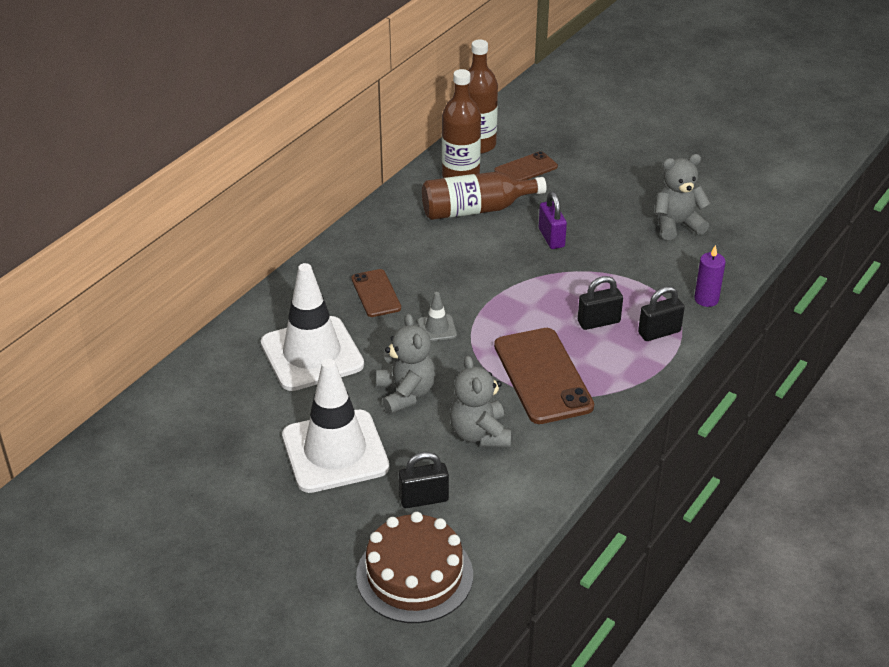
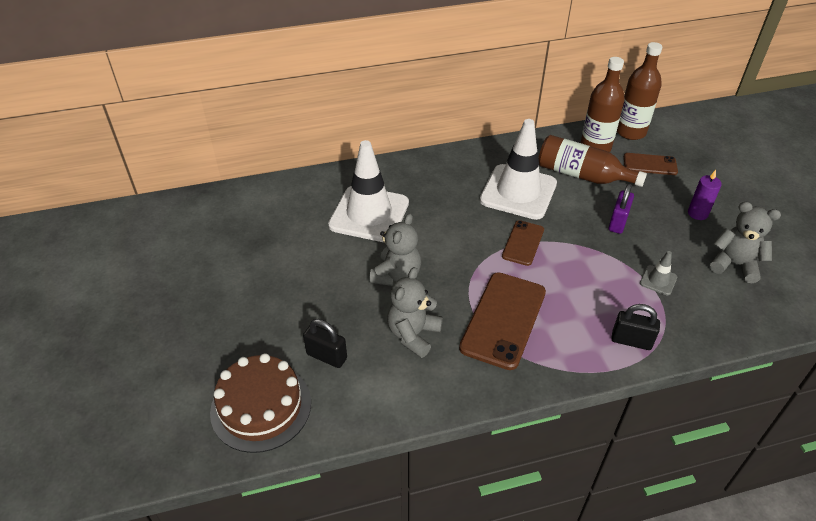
camera: 40 degrees right, 5 degrees up
white traffic cone [282,359,389,493] -> white traffic cone moved to [480,119,557,220]
brown phone [351,269,401,317] -> brown phone moved to [502,220,544,266]
grey traffic cone [418,292,457,341] -> grey traffic cone moved to [640,251,677,295]
black padlock [578,276,623,330] -> none
purple candle [694,245,726,307] -> purple candle moved to [688,170,722,220]

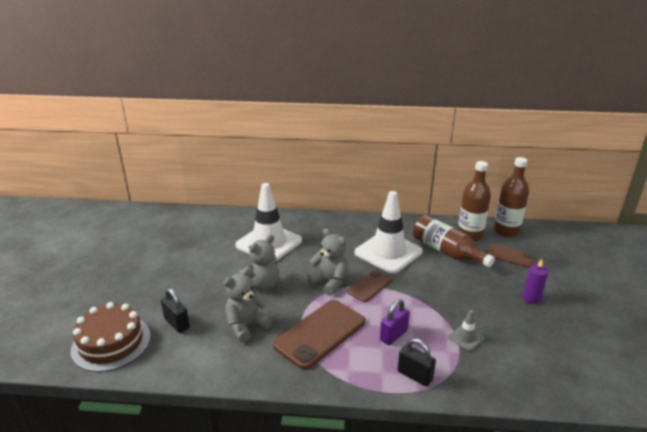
camera: 20 degrees right, 15 degrees down
purple padlock [608,184,634,234] -> purple padlock moved to [380,299,410,345]
grey teddy bear [710,202,781,283] -> grey teddy bear moved to [307,228,348,296]

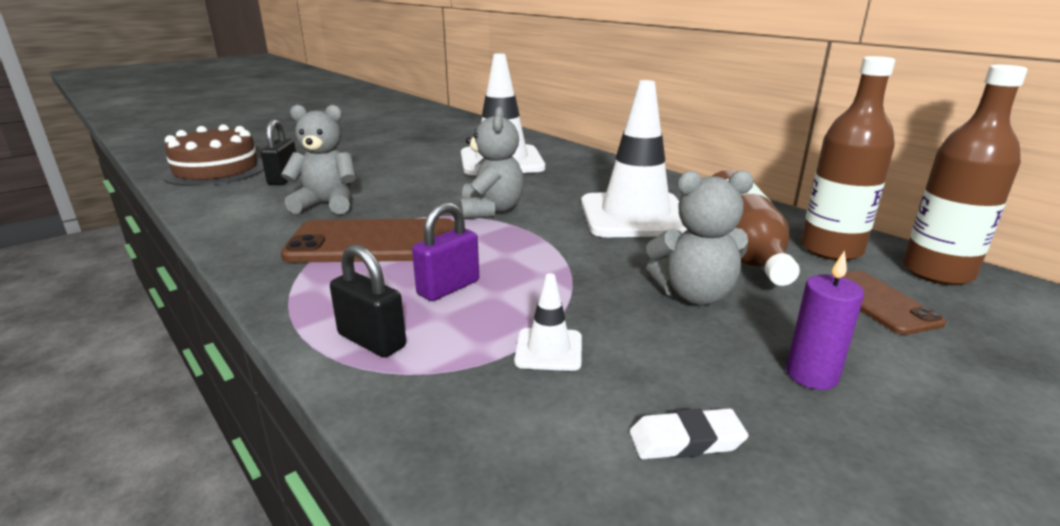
camera: 45 degrees right, 5 degrees down
grey teddy bear [239,235,279,290] -> grey teddy bear moved to [646,170,754,305]
brown phone [347,270,392,302] -> none
purple padlock [380,299,410,345] -> purple padlock turned 45 degrees counterclockwise [412,202,479,301]
black padlock [398,338,436,386] -> black padlock turned 45 degrees counterclockwise [330,244,406,358]
grey traffic cone [449,310,484,351] -> white traffic cone [514,273,582,371]
none -> white eraser [630,408,749,459]

